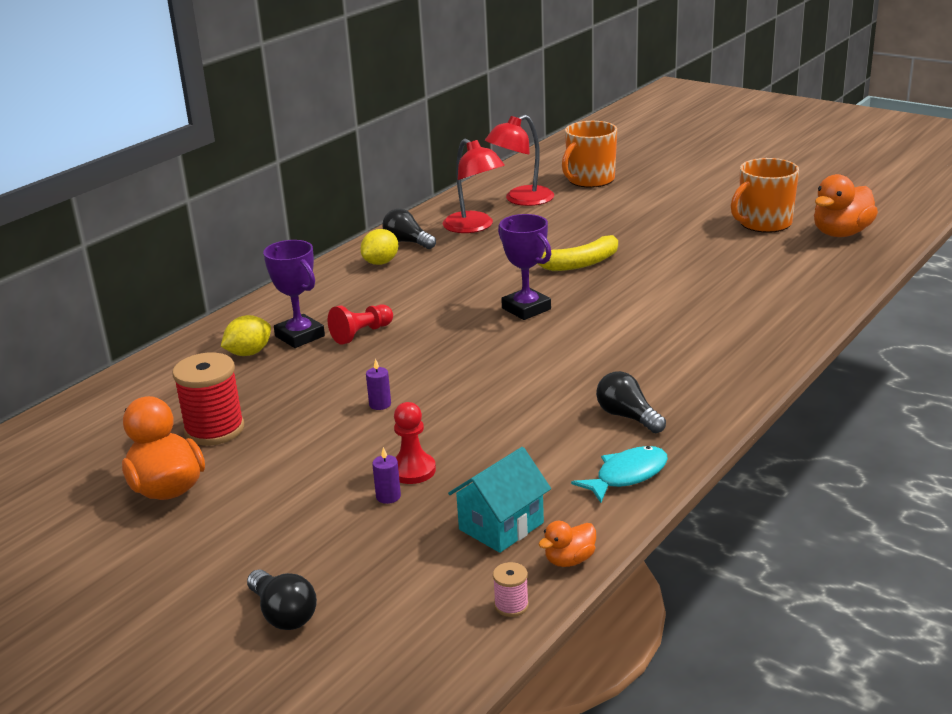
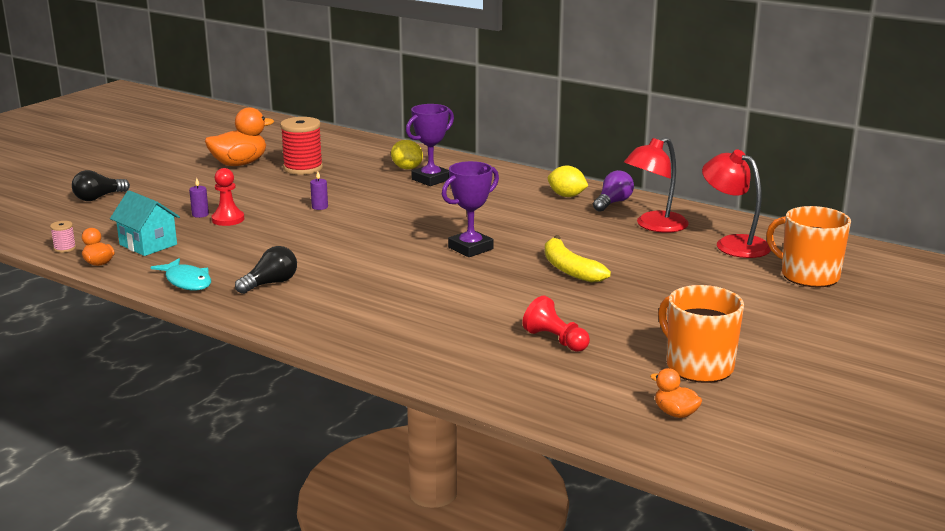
camera: 85 degrees right, 5 degrees down
red pawn [328,304,393,345] -> red pawn moved to [523,296,590,352]
black light bulb [383,209,436,249] -> purple light bulb [593,170,634,212]
orange duck [814,174,878,237] -> orange duck [650,368,702,418], size x0.51

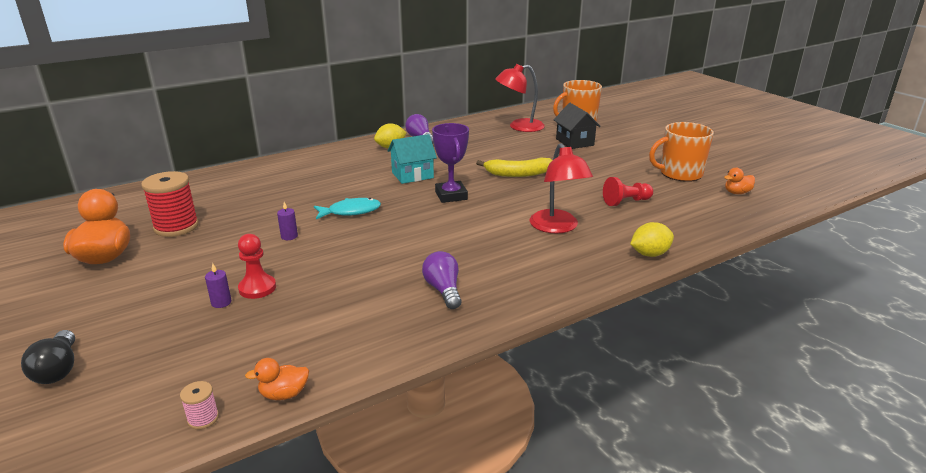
camera: 65 degrees left, 5 degrees up
turquoise house [110,190,180,256] -> turquoise house moved to [387,134,437,184]
turquoise fish [150,258,211,291] -> turquoise fish moved to [314,198,381,219]
black light bulb [235,246,297,294] -> purple light bulb [422,251,462,309]
yellow lemon [391,140,423,169] -> yellow lemon moved to [630,222,674,257]
purple trophy [406,104,454,186] -> none
red lamp [624,137,689,233] -> red lamp moved to [530,143,593,234]
none -> black house [554,103,600,149]

